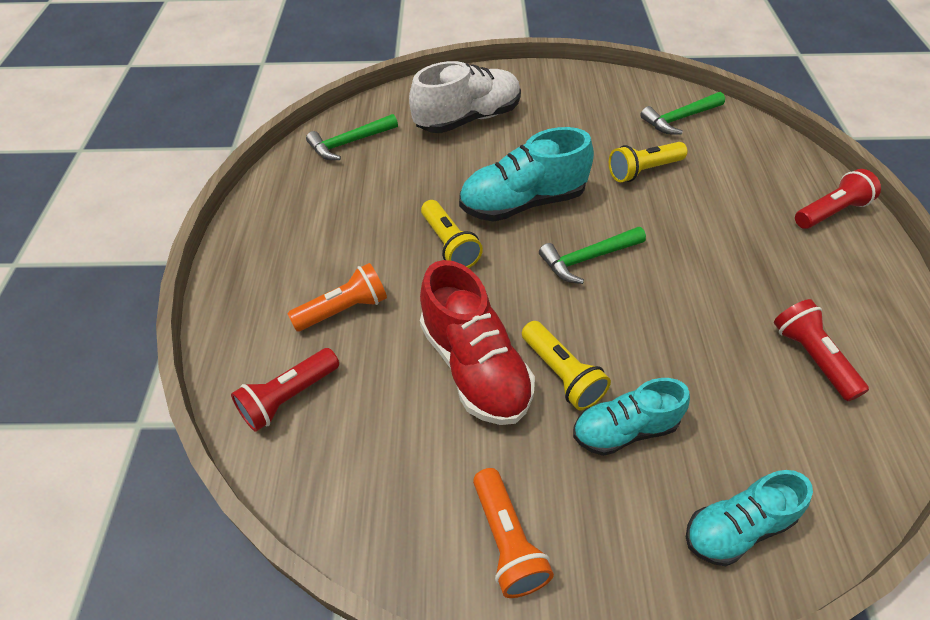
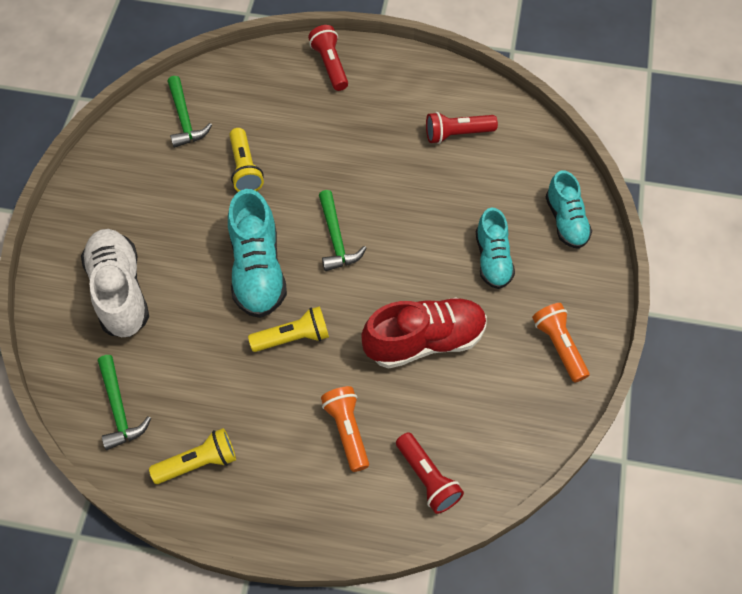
camera: 80 degrees left, 10 degrees up
orange flashlight [473,468,554,598] -> orange flashlight turned 105 degrees counterclockwise [532,303,589,383]
yellow flashlight [522,321,611,411] -> yellow flashlight moved to [149,428,236,484]

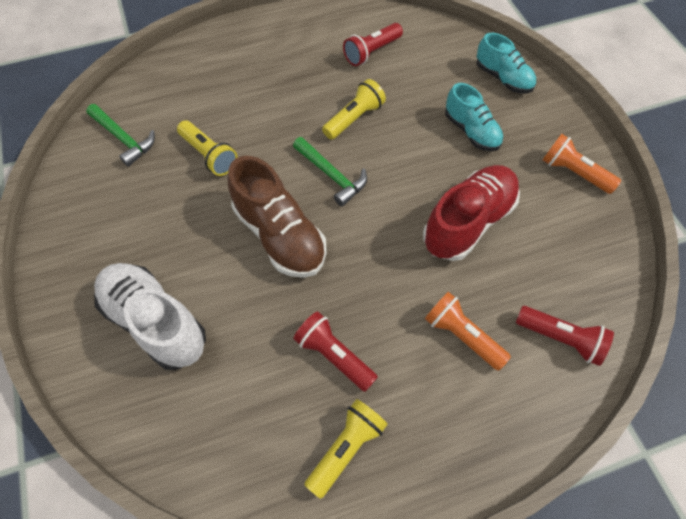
camera: 30 degrees left, 0 degrees up
green hammer [98,355,151,450] -> none
turquoise shoe [228,189,287,318] -> brown shoe [228,156,327,278]
yellow flashlight [248,306,329,352] -> yellow flashlight moved to [322,79,386,140]
red flashlight [308,25,348,91] -> red flashlight moved to [293,311,378,392]

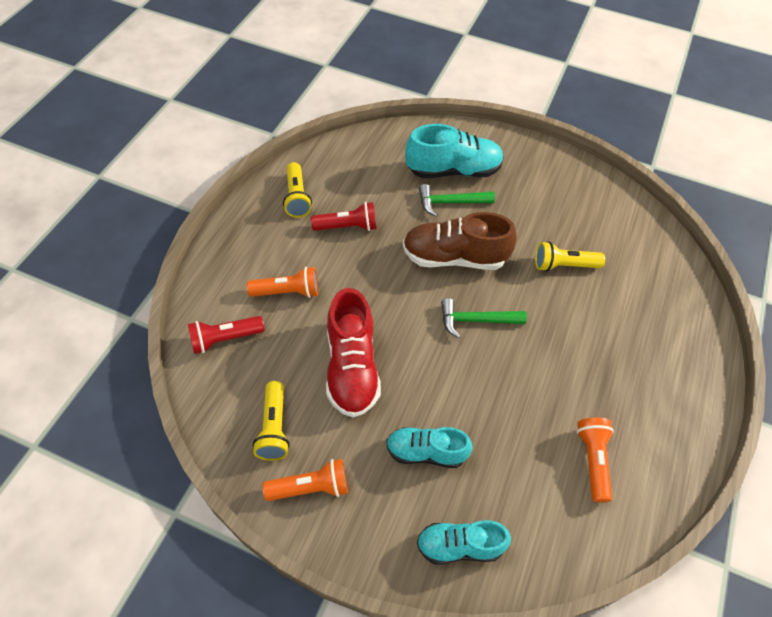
camera: 130 degrees right, 5 degrees down
green hammer [86,104,155,167] -> green hammer moved to [419,184,495,217]
white shoe [94,263,206,370] -> turquoise shoe [405,124,504,178]
yellow flashlight [322,79,386,140] -> yellow flashlight moved to [253,381,290,461]
red flashlight [343,23,403,66] -> orange flashlight [577,418,614,502]

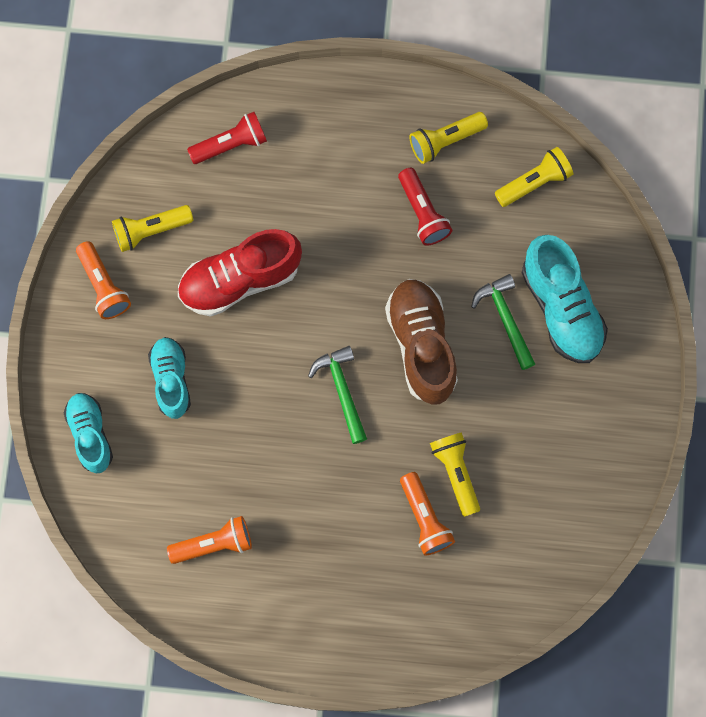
camera: 75 degrees right, 20 degrees up
red flashlight [188,316,264,354] -> red flashlight turned 105 degrees clockwise [187,112,267,164]
orange flashlight [247,267,318,298] -> orange flashlight moved to [400,472,455,556]
none -> yellow flashlight [495,147,573,207]

